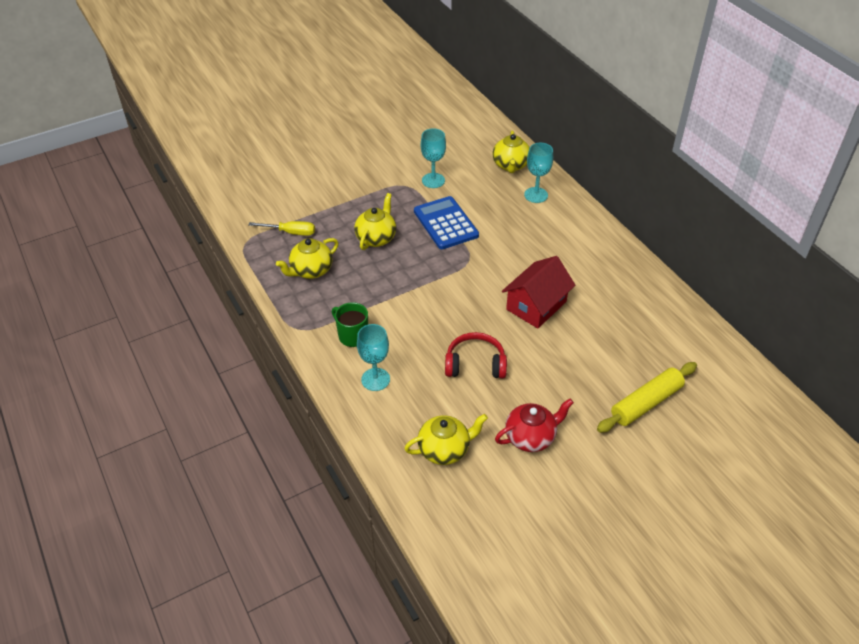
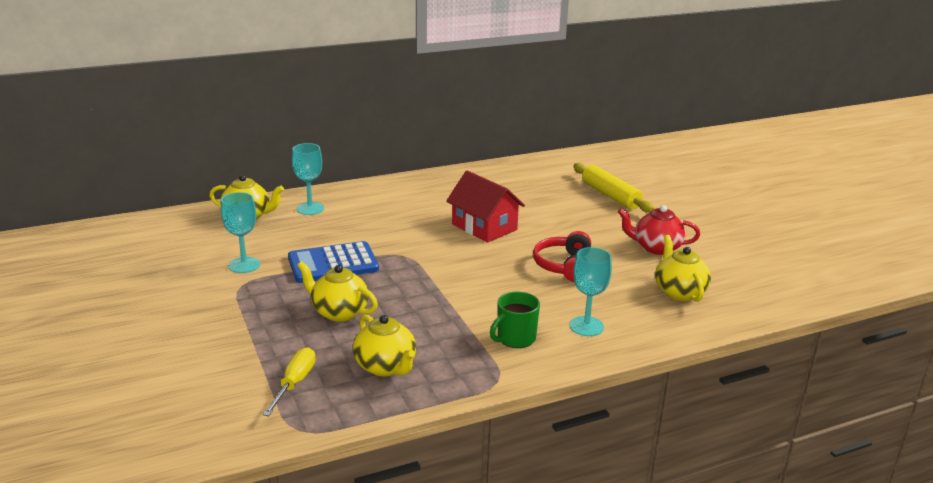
camera: 85 degrees left, 20 degrees down
red teapot [495,399,574,452] -> red teapot turned 60 degrees counterclockwise [618,205,700,255]

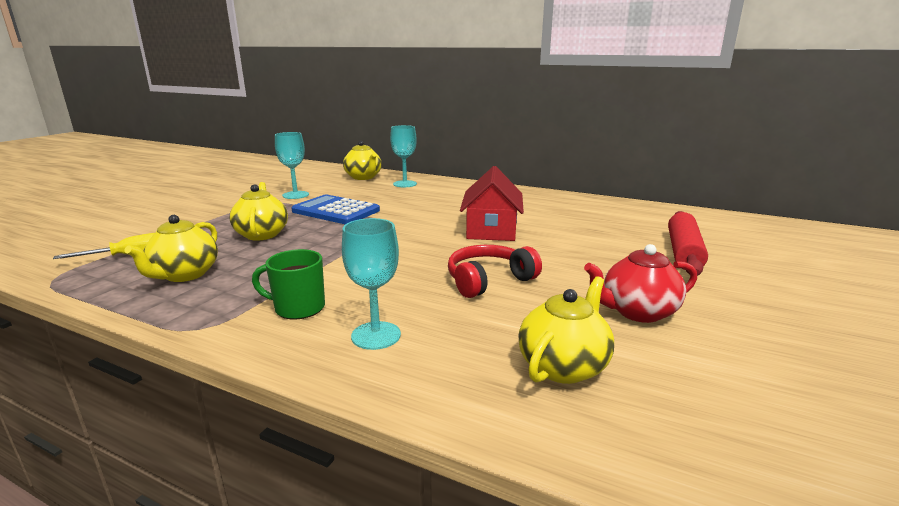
camera: 50 degrees right, 5 degrees down
yellow rolling pin [573,163,654,213] -> red rolling pin [668,211,708,276]
red teapot [618,205,700,255] -> red teapot turned 75 degrees counterclockwise [584,244,697,323]

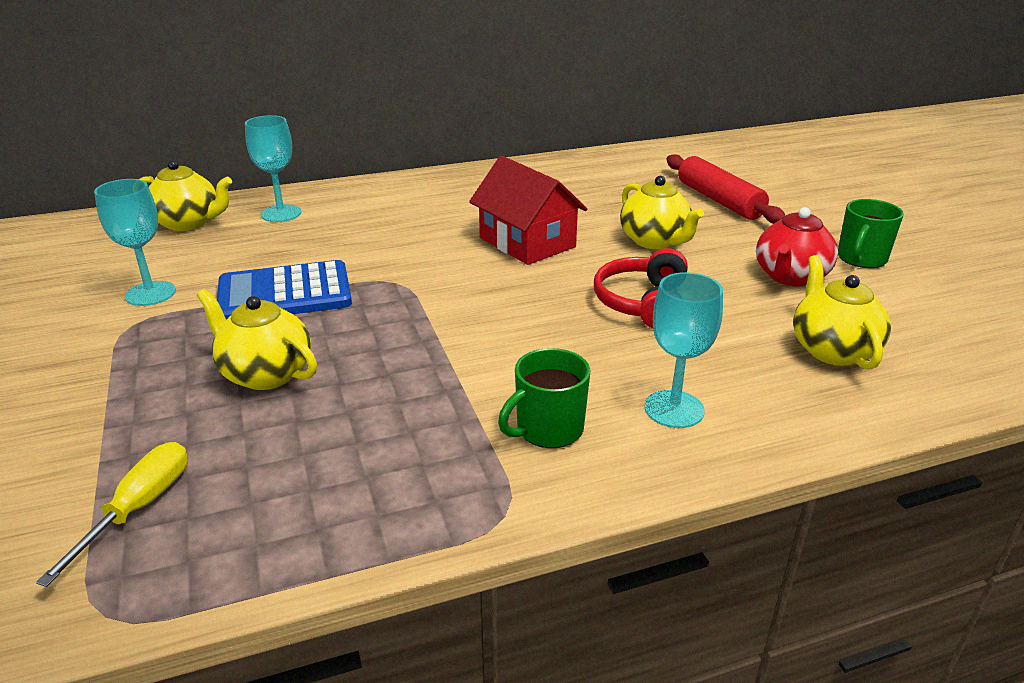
camera: 45 degrees left, 10 degrees up
yellow teapot [124,215,218,282] -> yellow teapot moved to [620,176,704,249]
none -> green mug [838,199,904,268]

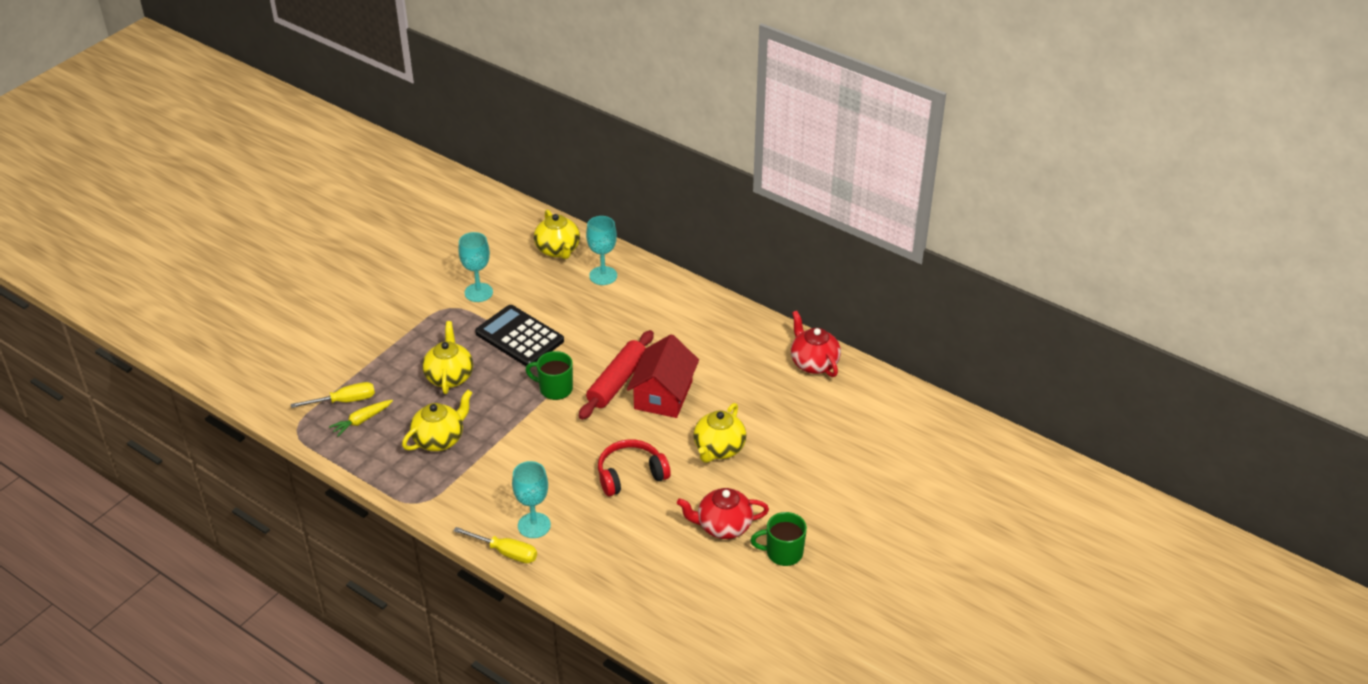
camera: 55 degrees right, 10 degrees up
blue calculator [217,260,352,320] -> black calculator [475,305,564,366]
green mug [498,348,590,448] -> green mug moved to [526,351,573,400]
red rolling pin [666,154,786,224] -> red rolling pin moved to [579,330,654,420]
yellow teapot [793,255,891,370] -> yellow teapot moved to [402,390,472,451]
none -> yellow carrot [329,400,393,437]
none -> yellow screwdriver [453,527,537,563]
none -> red teapot [791,311,841,377]

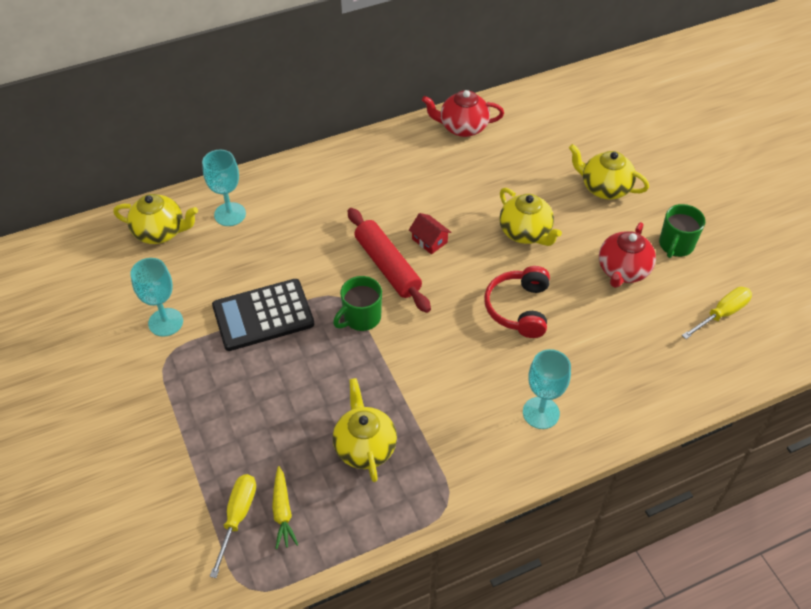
camera: 60 degrees left, 10 degrees up
yellow teapot [422,321,473,394] -> yellow teapot moved to [569,144,649,200]
yellow screwdriver [453,527,537,563] -> yellow screwdriver moved to [682,287,752,339]
red house [627,334,699,418] -> red house [409,213,452,254], size x0.48

